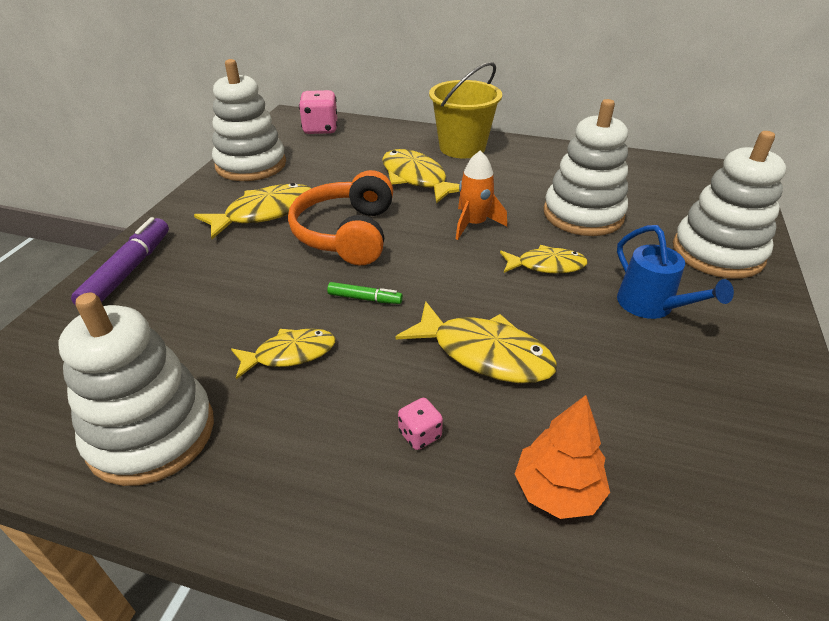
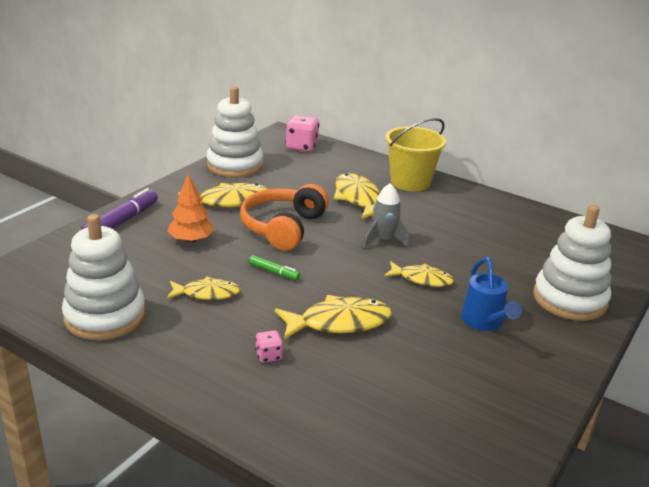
camera: 15 degrees right, 10 degrees down
yellow fish [396,301,557,383] -> yellow fish turned 60 degrees counterclockwise [275,295,392,340]
orange rocket [456,150,507,240] -> grey rocket [363,183,410,249]
orange tree [515,395,610,519] -> orange tree moved to [167,174,214,243]
white stacking toy [544,99,628,236] -> none

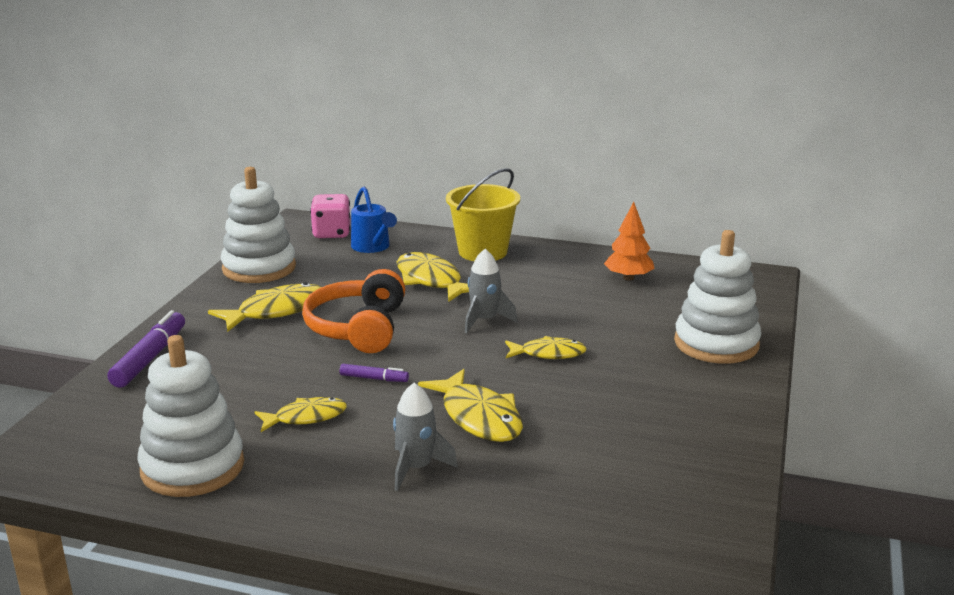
camera: 15 degrees left, 5 degrees down
orange tree [167,174,214,243] -> orange tree moved to [604,202,655,280]
green marker [249,255,300,280] -> purple marker [340,364,409,382]
pink dice [255,330,283,363] -> grey rocket [393,383,458,491]
yellow fish [275,295,392,340] -> yellow fish turned 90 degrees clockwise [418,369,523,442]
blue watering can [461,257,522,331] -> blue watering can moved to [351,187,397,253]

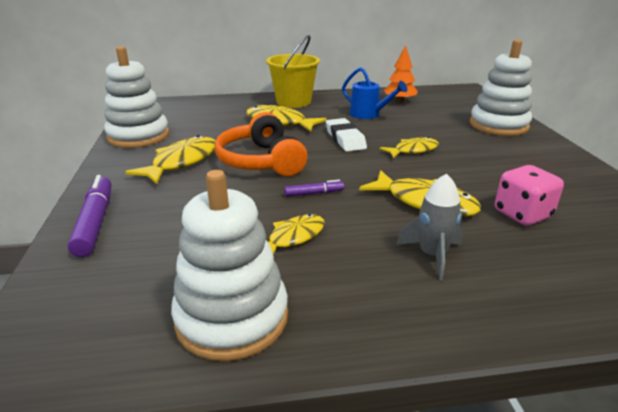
camera: 25 degrees left, 5 degrees up
pink dice [310,194,350,238] -> pink dice moved to [495,165,564,226]
blue watering can [351,187,397,253] -> blue watering can moved to [342,67,407,119]
grey rocket [465,249,517,333] -> white eraser [326,118,367,152]

